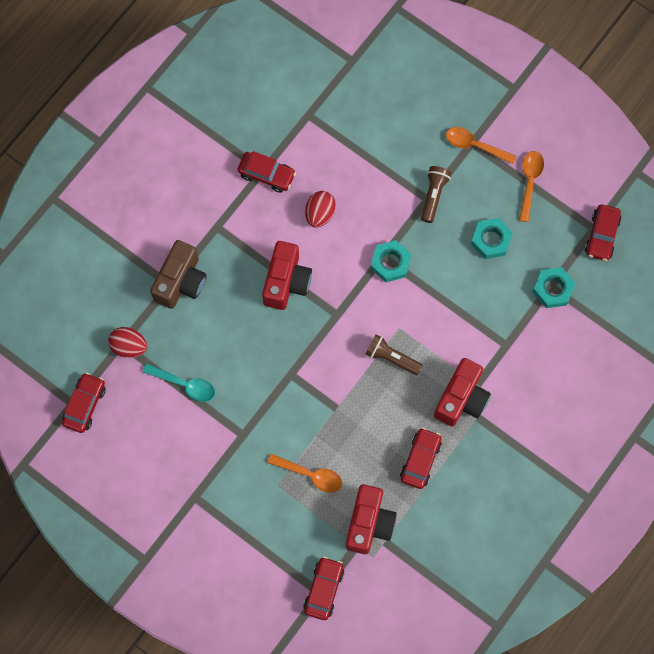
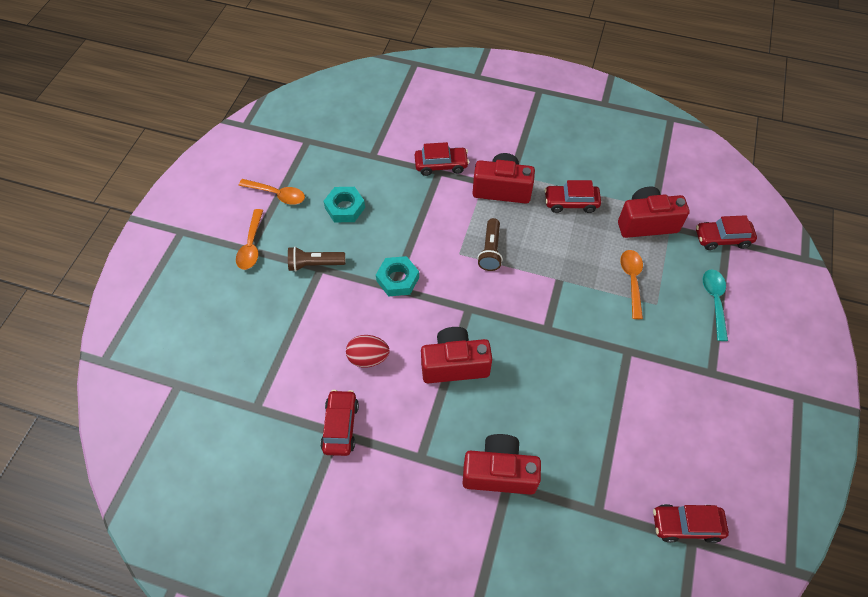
camera: 110 degrees left, 15 degrees down
red egg [108,327,147,358] -> none
turquoise spoon [143,363,215,402] -> turquoise spoon moved to [703,269,728,341]
brown camera [150,240,207,309] -> red camera [462,434,541,495]
orange spoon [519,151,544,222] -> orange spoon turned 150 degrees counterclockwise [238,179,305,205]
turquoise nut [533,267,576,308] -> none
red car [585,204,622,261] -> red car moved to [415,142,469,176]

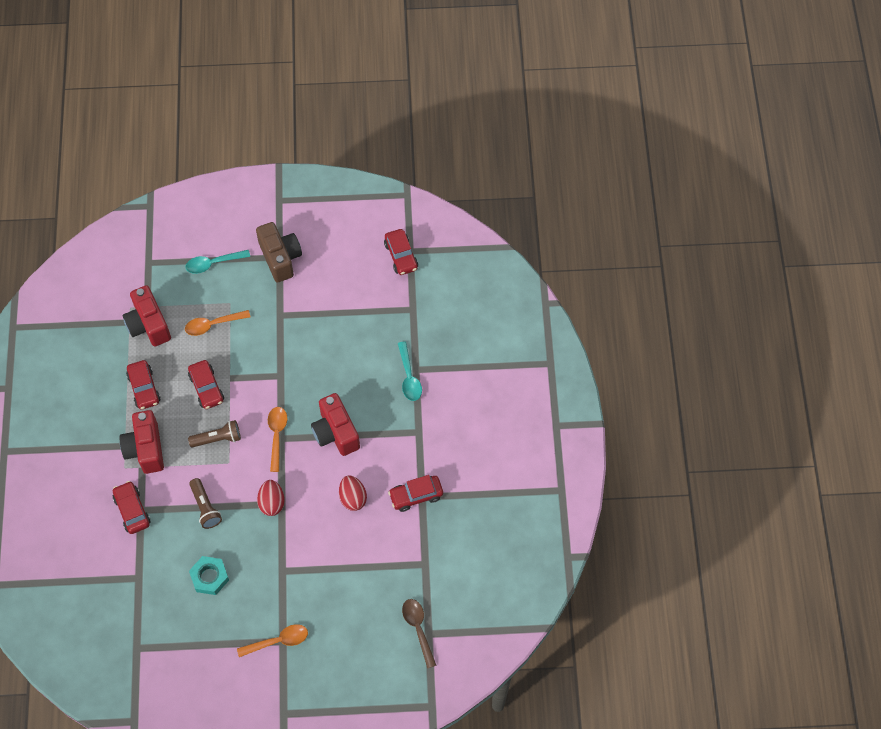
camera: 110 degrees left, 5 degrees up
orange spoon [238,179,305,205] -> orange spoon moved to [268,407,287,472]
brown flashlight [288,247,345,272] -> brown flashlight moved to [189,478,222,529]
turquoise nut [376,256,419,297] -> red egg [257,480,285,516]
red camera [462,434,541,495] -> turquoise spoon [398,341,422,401]
red car [696,215,757,250] -> red car moved to [188,360,224,409]
none -> brown camera [256,222,302,283]
none -> brown spoon [402,599,436,669]

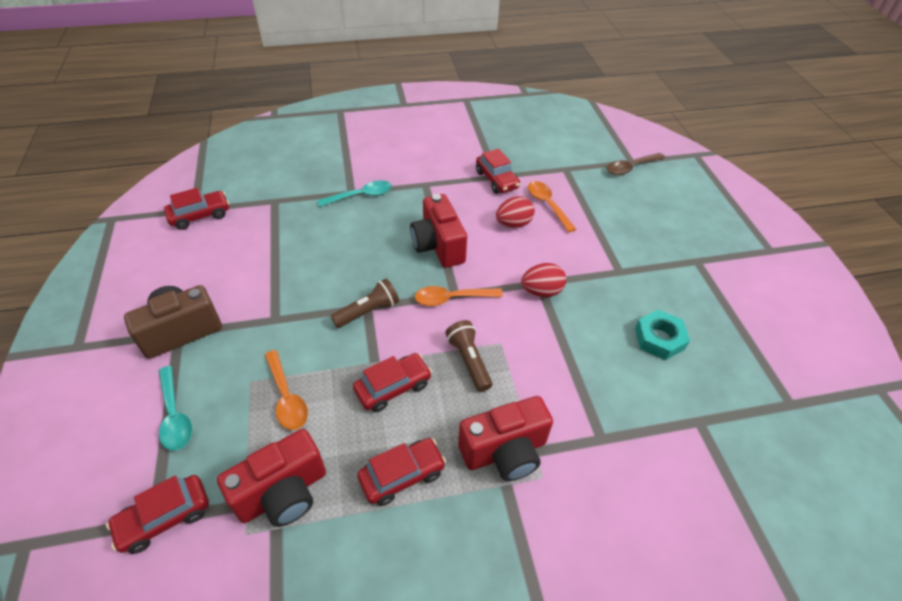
camera: 100 degrees left, 15 degrees down
red car [113,481,151,534] -> red car moved to [106,475,209,554]
brown flashlight [189,478,222,529] -> brown flashlight moved to [331,278,399,328]
orange spoon [237,624,308,657] -> orange spoon moved to [528,181,576,233]
red camera [311,393,360,456] -> red camera turned 105 degrees clockwise [410,194,467,268]

